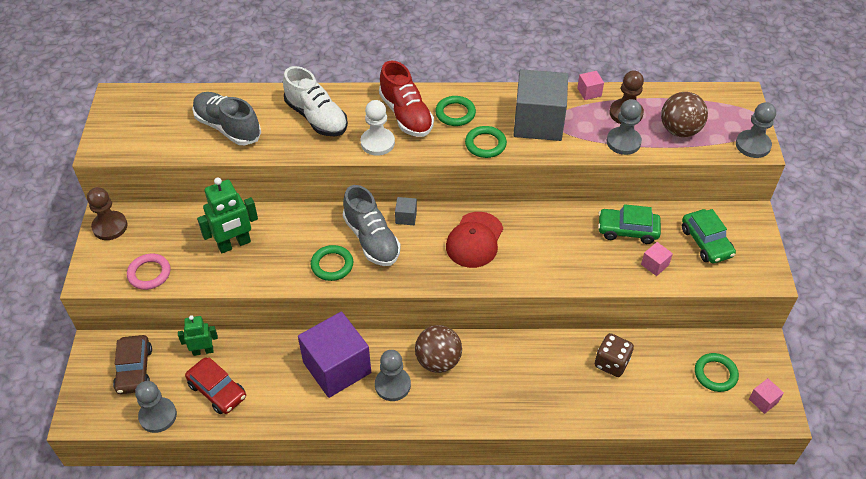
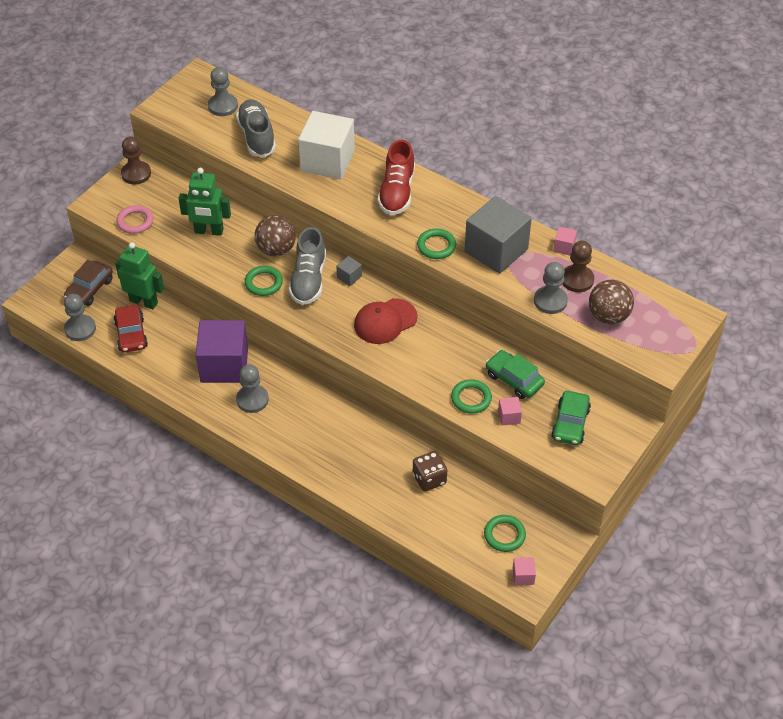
camera: 35 degrees right, 0 degrees up
green robot [178,315,218,356] -> green robot [115,242,164,309], size x1.58
white shoe [283,66,348,136] -> white cube [298,111,355,179]
white pawn [360,100,395,156] -> none
brown ball [415,325,462,373] -> brown ball moved to [255,215,296,256]
green ring [435,96,476,126] -> green ring moved to [451,379,492,414]
grey pawn [736,102,776,158] -> grey pawn moved to [208,67,238,116]

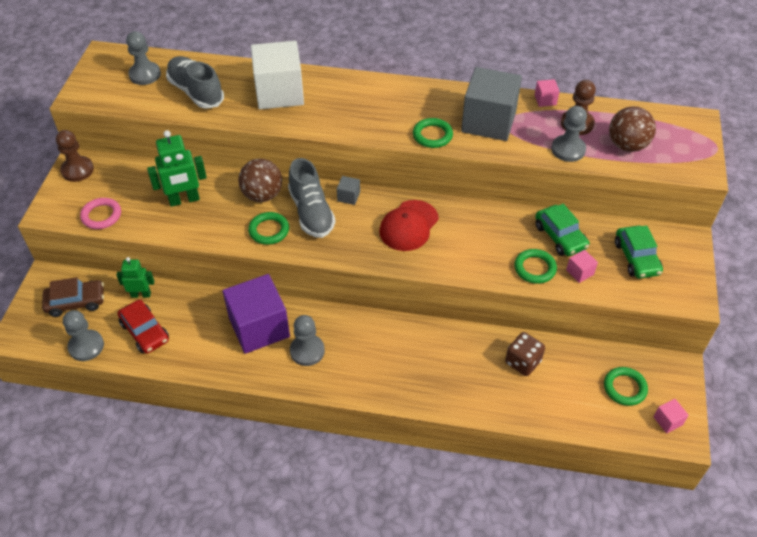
camera: 25 degrees left, 0 degrees up
brown car [64,260,113,306] -> brown car turned 105 degrees counterclockwise [42,277,104,317]
green robot [115,242,164,309] -> green robot [116,257,154,298], size x0.63
red shoe [378,140,415,215] -> none
green car [486,350,545,399] -> green car turned 135 degrees counterclockwise [535,204,590,256]

